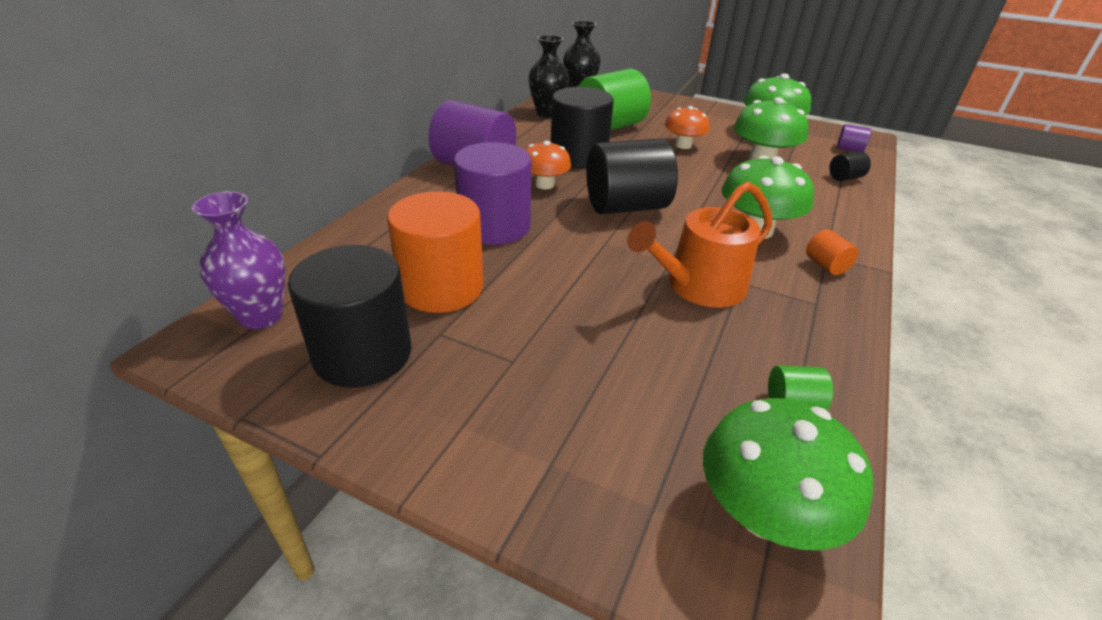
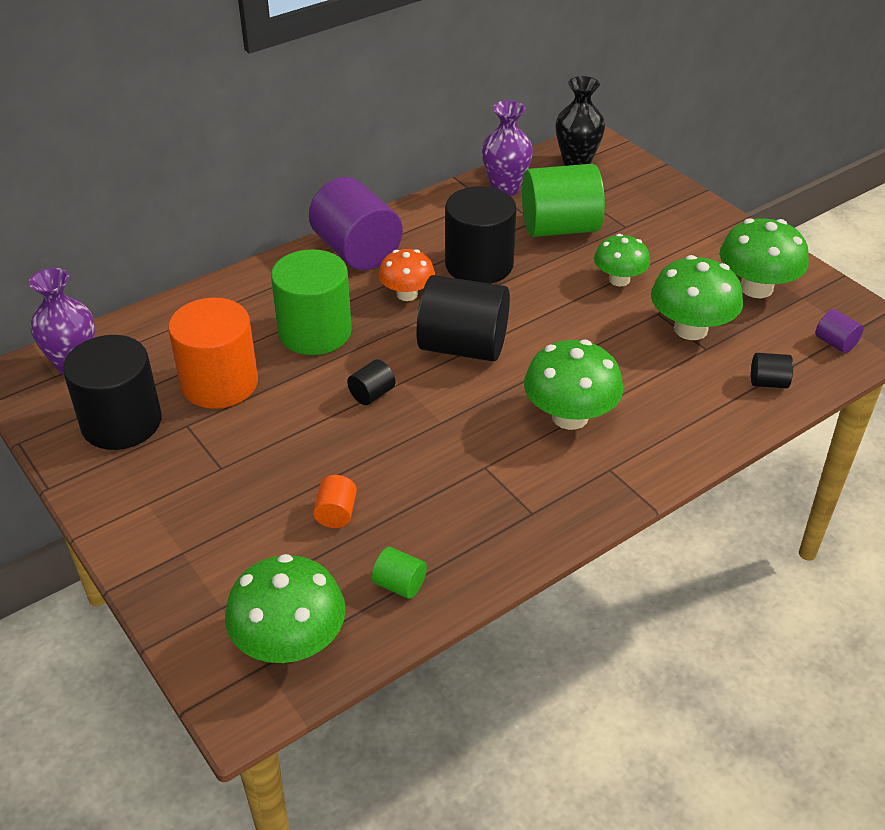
camera: 30 degrees right, 5 degrees up
purple cylinder [454,142,532,245] -> green cylinder [271,249,352,355]
black vase [529,35,569,118] -> purple vase [482,100,533,196]
orange watering can [627,182,773,308] -> none
orange mushroom [665,106,710,149] -> green mushroom [594,234,650,286]
orange cylinder [806,229,858,275] -> orange cylinder moved to [313,475,357,528]
none -> black cylinder [347,359,395,405]

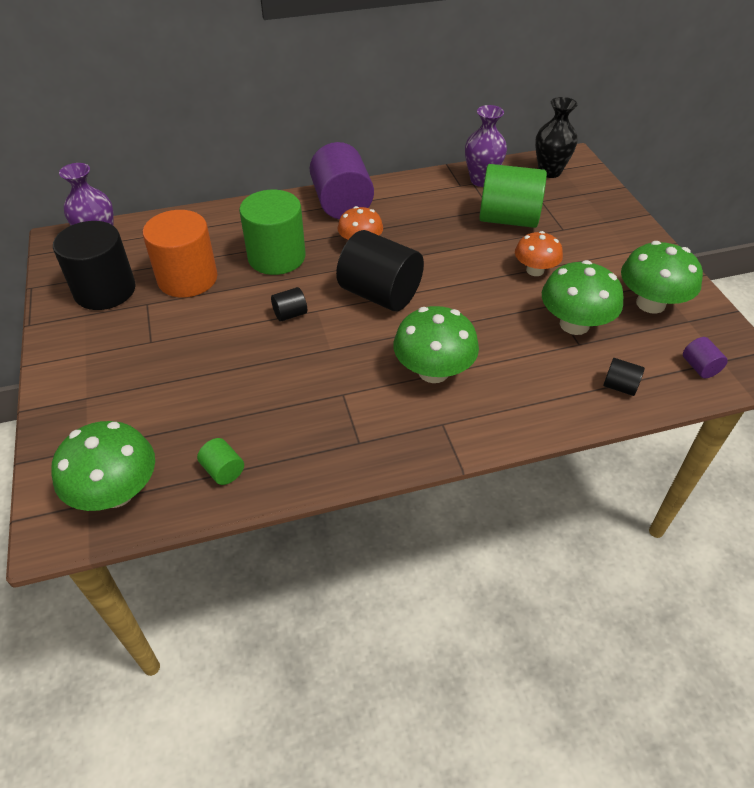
camera: 20 degrees right, 5 degrees up
orange cylinder [313,475,357,528] -> none
black cylinder [445,186,517,284] -> none
green mushroom [594,234,650,286] -> orange mushroom [515,231,563,276]

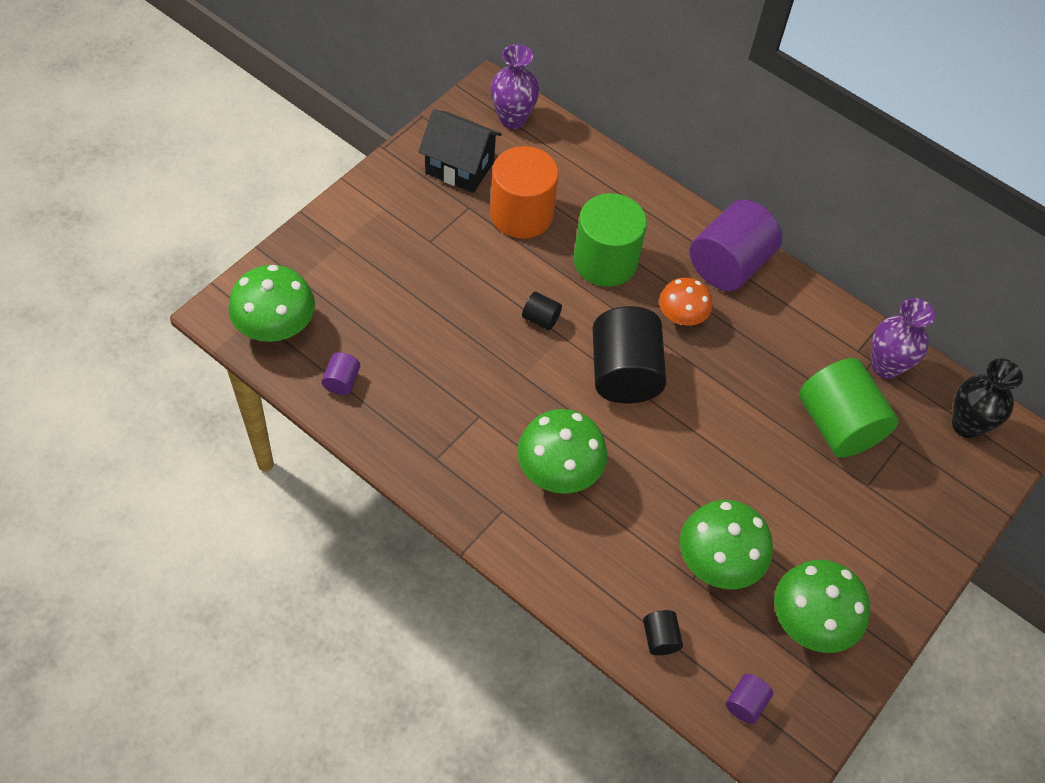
camera: 50 degrees right, 10 degrees up
black cylinder [53,221,136,310] -> black house [418,109,502,193]
green cylinder [197,438,244,485] -> purple cylinder [321,352,360,395]
orange mushroom [515,231,563,276] -> none

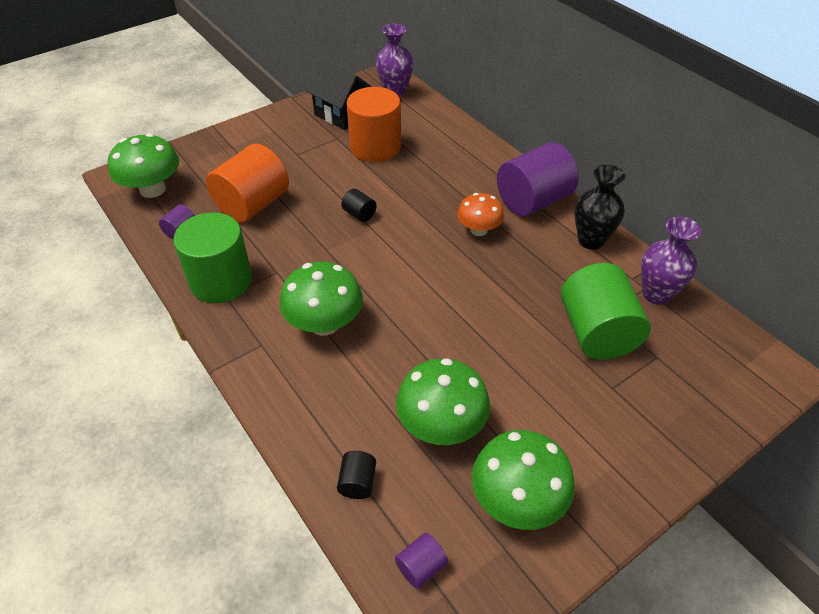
camera: 20 degrees right, 10 degrees down
green cylinder [573,193,647,287] -> green cylinder moved to [173,212,252,303]
black cylinder [592,306,666,403] -> none
black vase [952,359,1023,438] -> black vase moved to [575,165,625,250]
none -> orange cylinder [206,144,289,223]

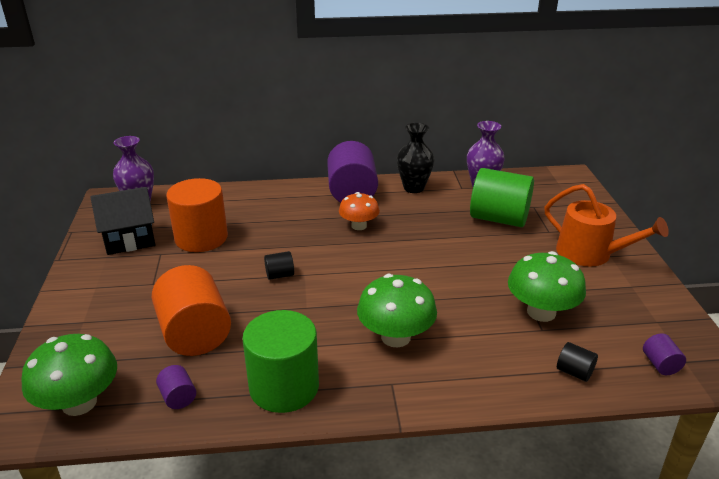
camera: 60 degrees left, 15 degrees down
green mushroom [472,430,575,530] -> none
none -> orange watering can [544,184,669,267]

